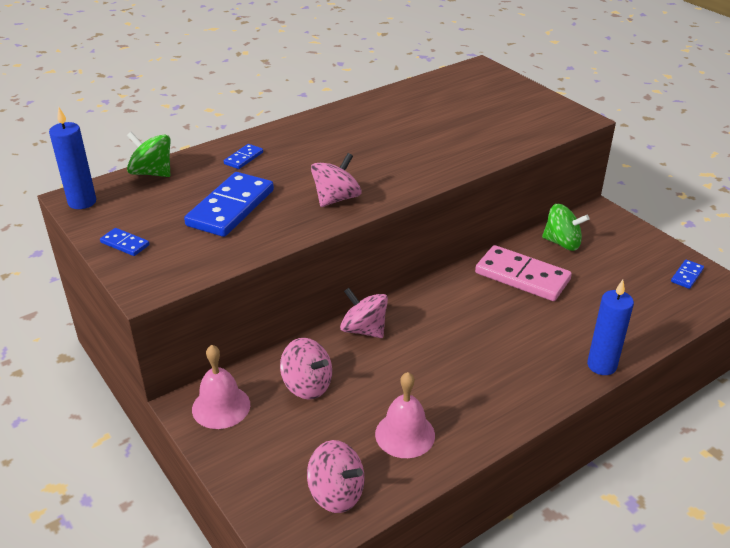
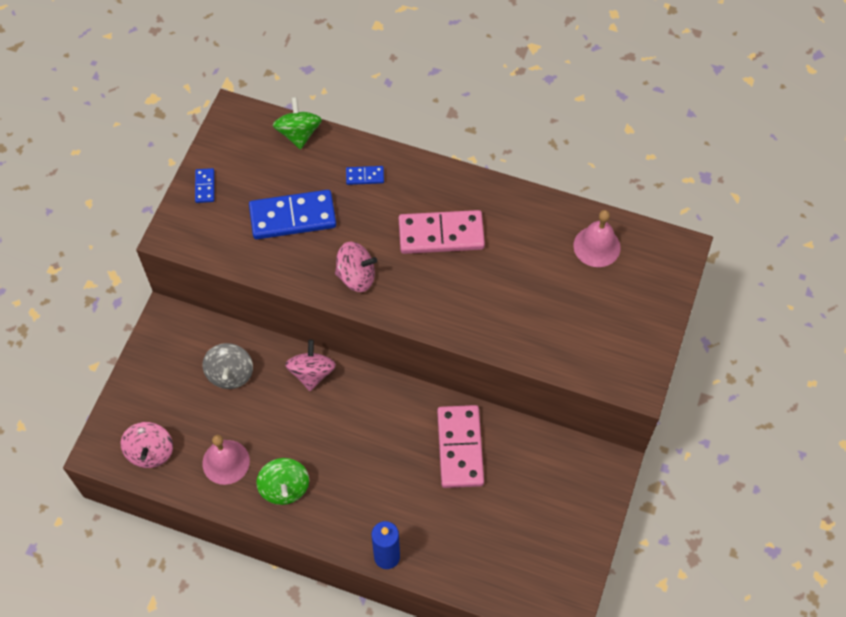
camera: 55 degrees right, 25 degrees up
blue candle [49,107,96,209] -> none
pink bell [192,345,250,429] -> pink bell moved to [573,210,621,267]
pink spinning top [280,338,332,400] -> grey spinning top [203,343,253,389]
green spinning top [542,204,589,251] -> green spinning top moved to [256,458,309,505]
blue domino [671,260,704,289] -> none
none -> pink domino [399,210,485,254]

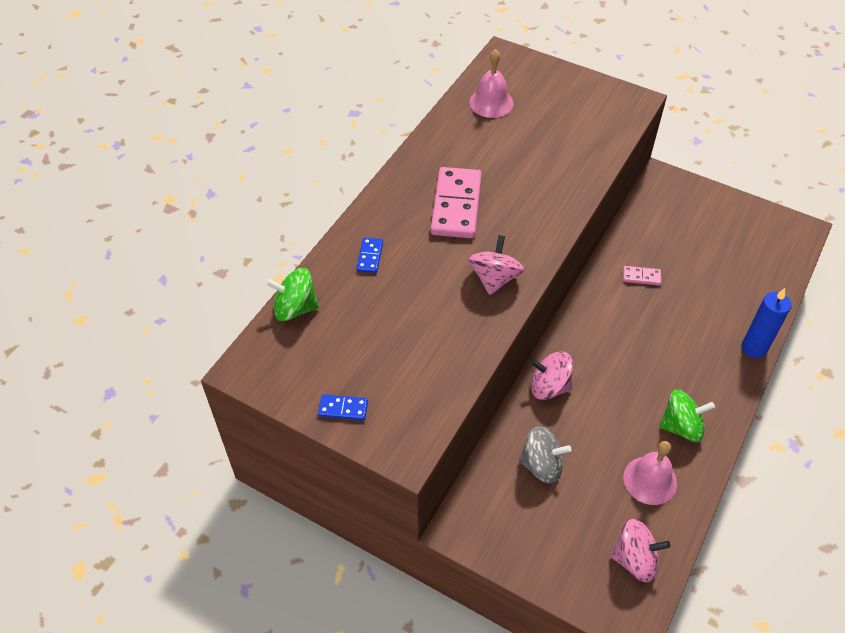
camera: 80 degrees left, 10 degrees down
blue domino [249,190,336,239] -> none
pink domino [437,405,484,488] -> pink domino [623,266,661,286], size x0.46

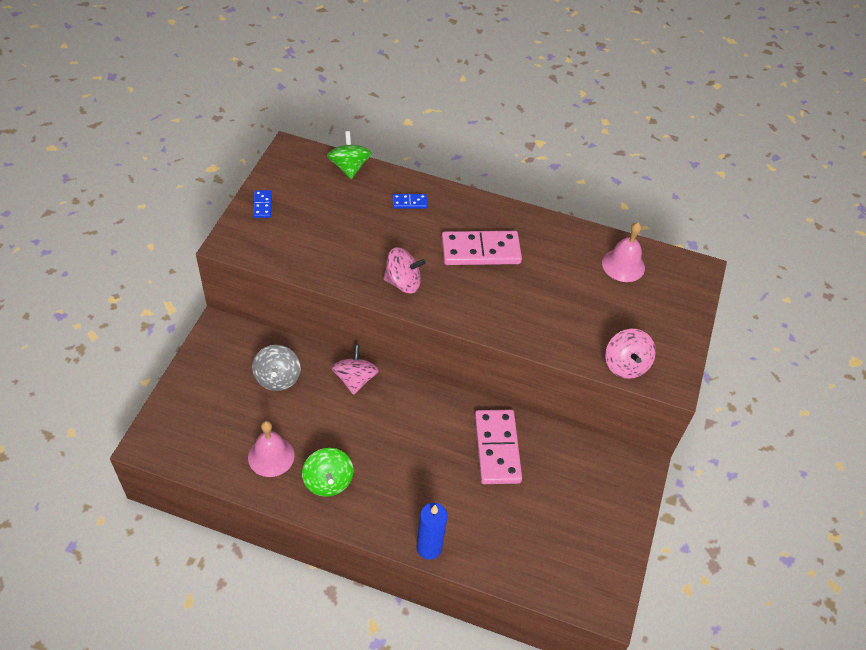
camera: 75 degrees right, 0 degrees up
pink spinning top [610,519,671,582] -> pink spinning top moved to [605,329,656,379]
pink domino [623,266,661,286] -> pink domino [475,410,522,484], size x2.17

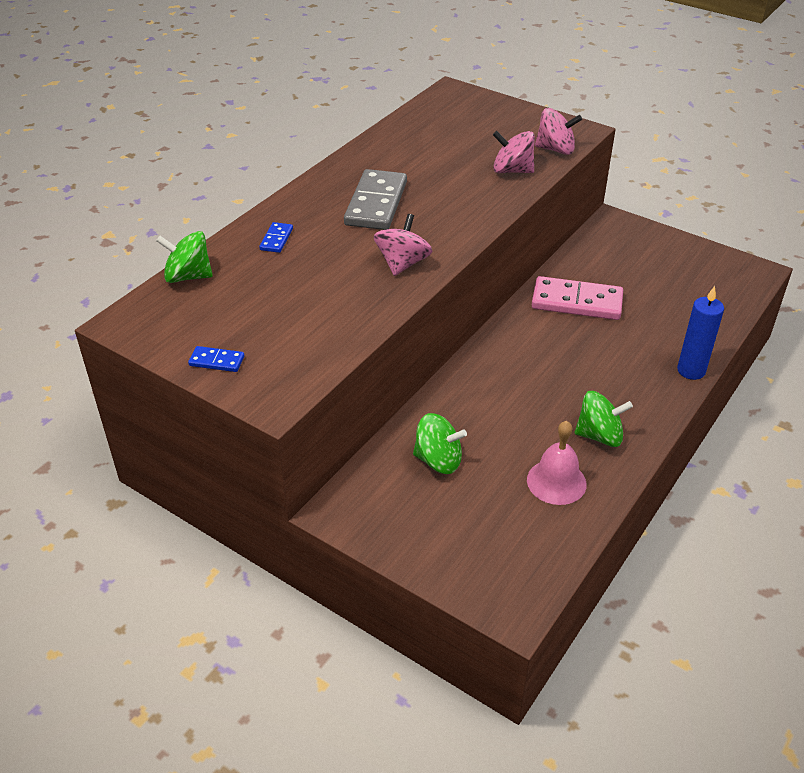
camera: 70 degrees left, 10 degrees down
grey spinning top [252,345,301,391] -> green spinning top [413,413,467,474]
pink spinning top [331,345,379,395] -> pink spinning top moved to [493,131,535,173]
pink domino [442,231,522,265] -> grey domino [344,169,407,230]
pink bell [602,222,645,282] -> none

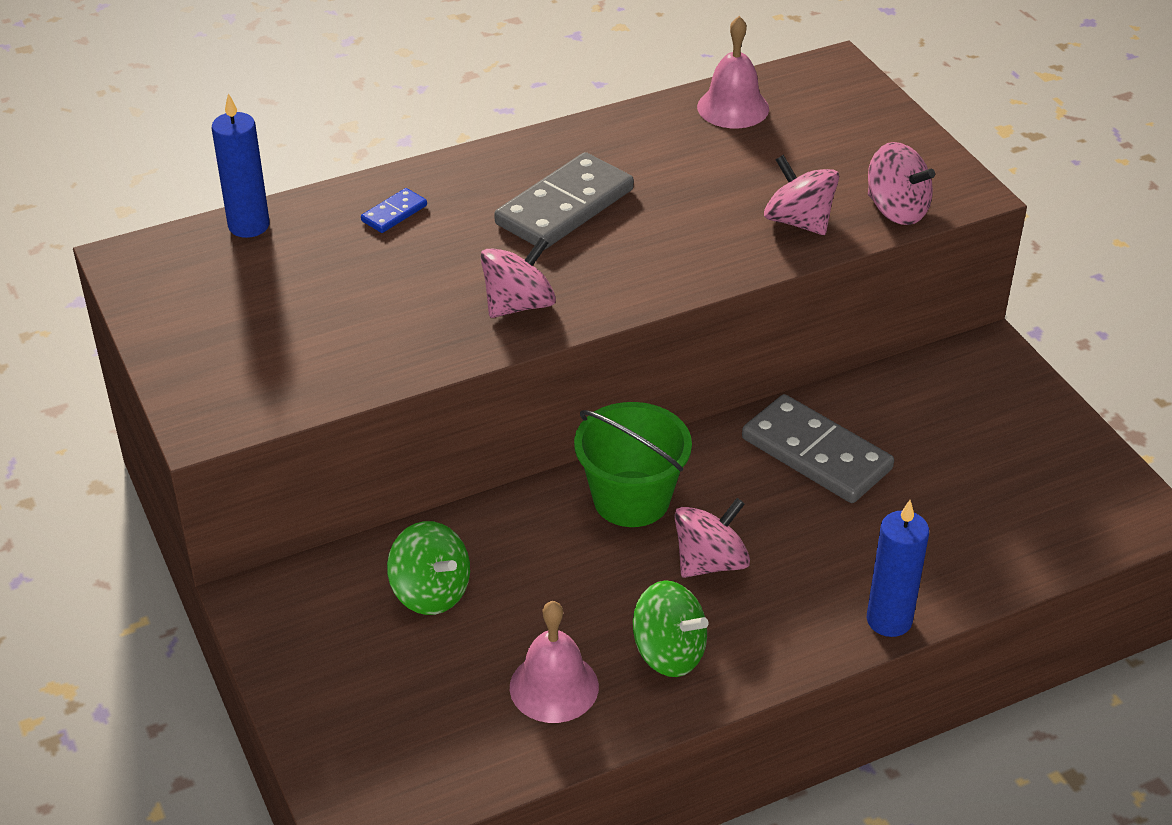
camera: 30 degrees right, 0 degrees up
green spinning top [156,231,213,283] -> blue candle [212,93,270,238]
blue domino [188,346,245,372] -> none
pink domino [532,276,623,320] -> grey domino [742,394,894,503]
none -> green bucket [574,402,692,527]
none -> pink spinning top [674,498,750,578]
none -> pink bell [697,16,769,128]

